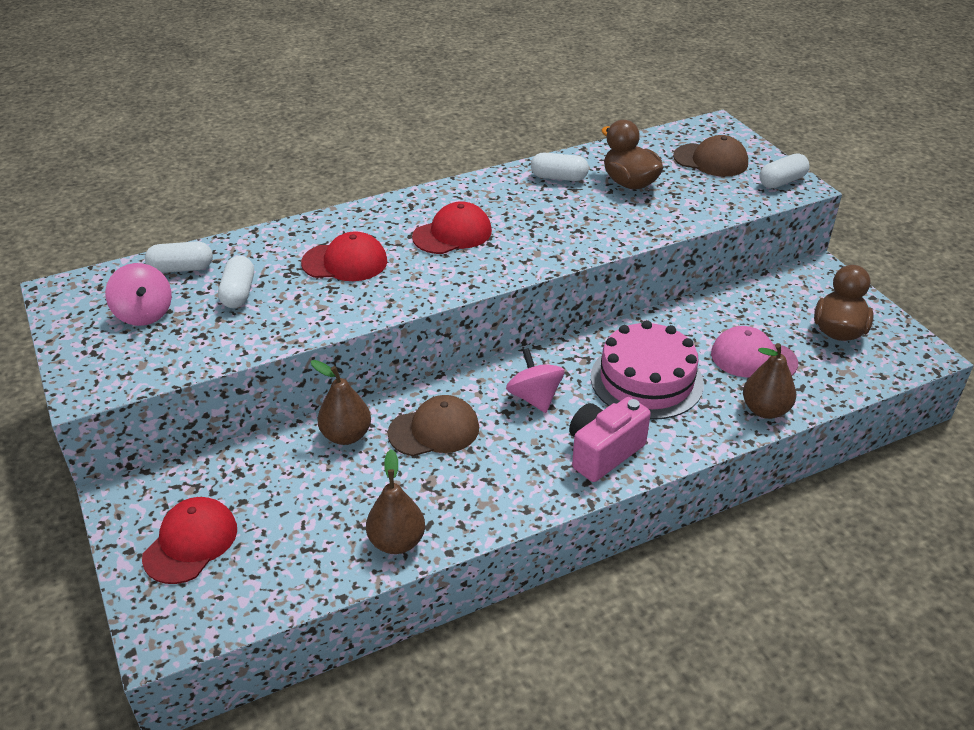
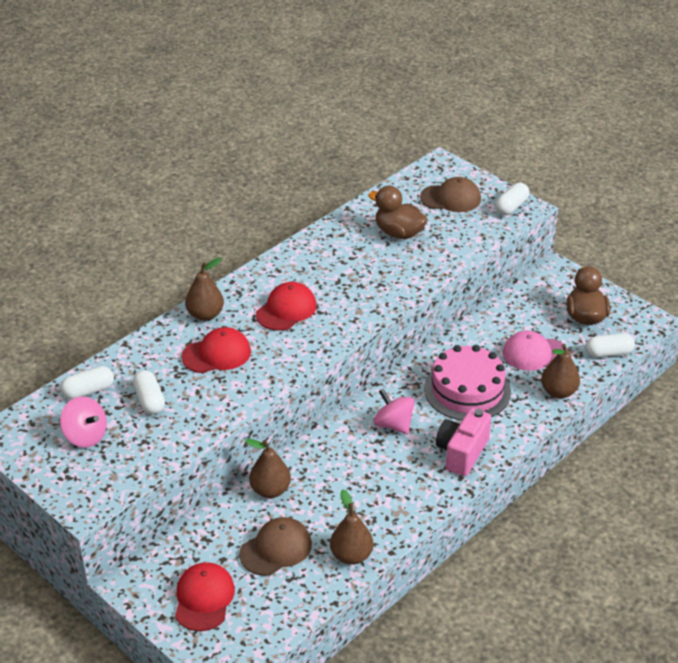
camera: 20 degrees left, 0 degrees up
brown cap [388,395,479,456] -> brown cap moved to [239,517,312,576]
white capsule [531,153,589,181] -> white capsule moved to [586,333,635,358]
none -> brown pear [185,257,224,321]

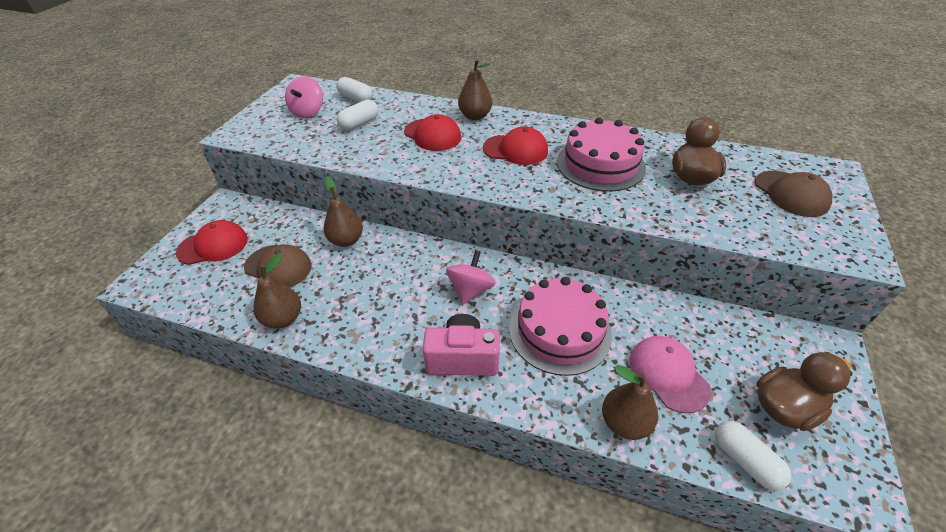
camera: 65 degrees right, 5 degrees up
white capsule [495,183,529,215] -> none
none -> pink cake [557,118,646,192]

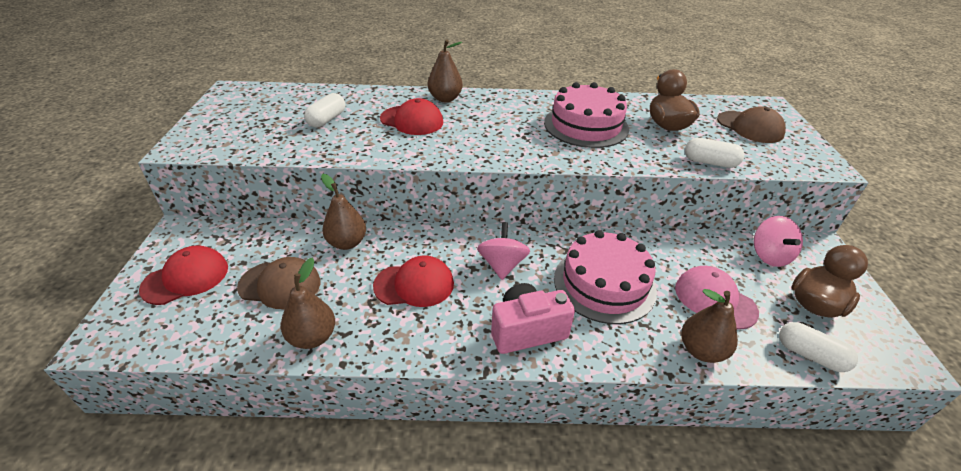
camera: 20 degrees left, 5 degrees down
pink spinning top [285,76,323,118] -> pink spinning top moved to [754,216,803,267]
white capsule [336,77,373,102] -> white capsule moved to [685,138,744,168]
red cap [483,126,548,165] -> red cap moved to [373,255,454,307]

